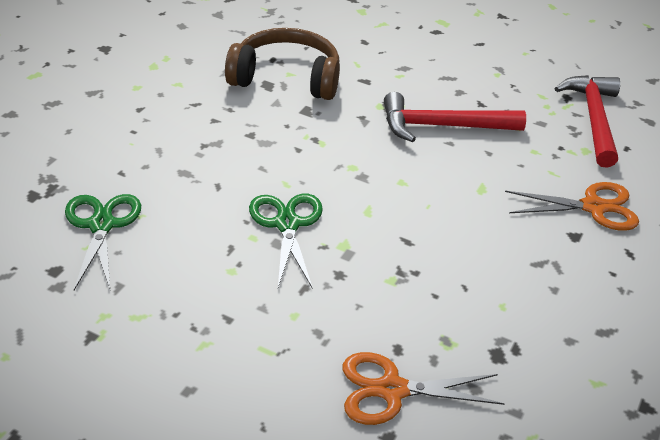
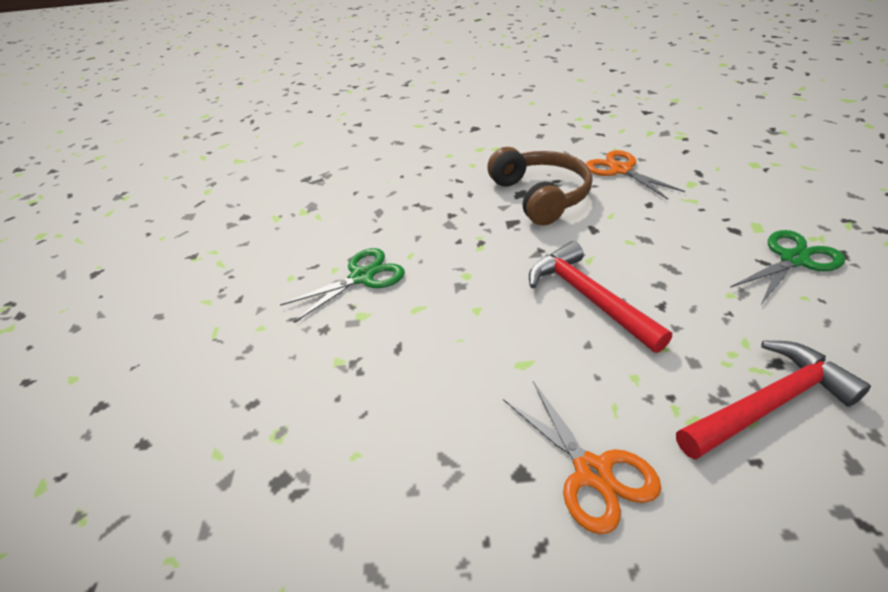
camera: 65 degrees right, 0 degrees up
green scissors [65,194,141,290] -> green scissors moved to [730,230,845,304]
orange scissors [343,352,505,425] -> orange scissors moved to [586,150,686,200]

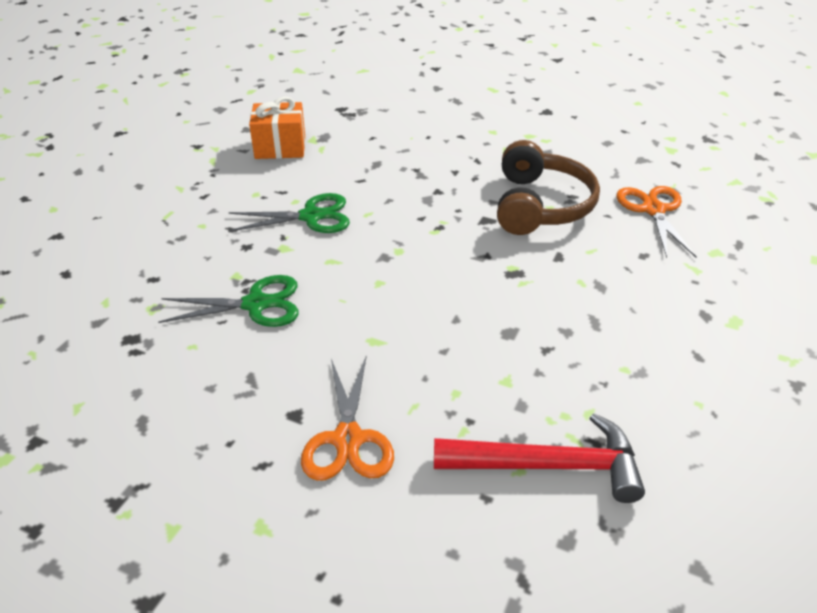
camera: 25 degrees right, 0 degrees up
red hammer [529,241,672,353] -> none
green scissors [730,230,845,304] -> green scissors moved to [158,275,299,327]
none -> orange gift [249,97,305,159]

